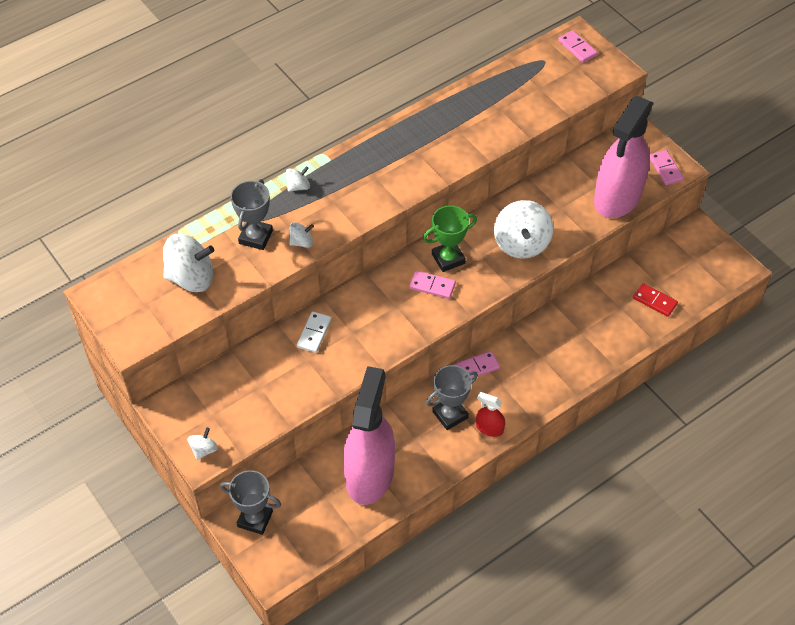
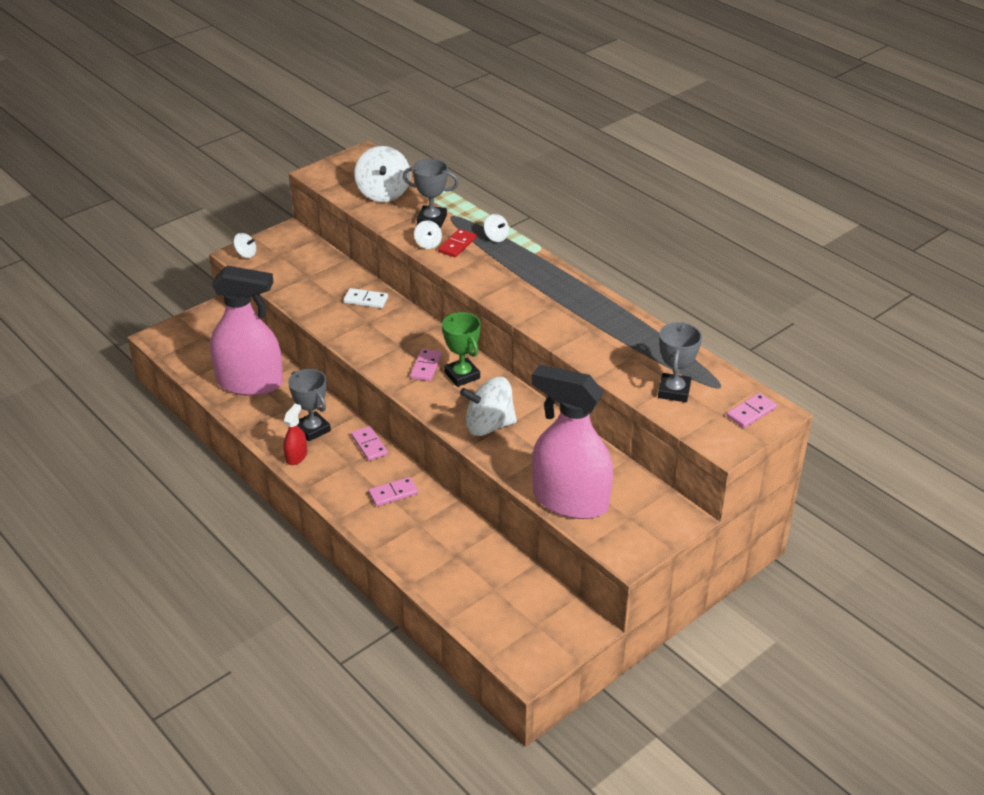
camera: 85 degrees right, 15 degrees down
grey trophy [220,470,281,535] -> grey trophy moved to [658,322,702,402]
red domino [633,283,678,317] -> red domino moved to [438,229,476,257]
pink domino [650,150,684,185] -> pink domino moved to [368,477,418,506]

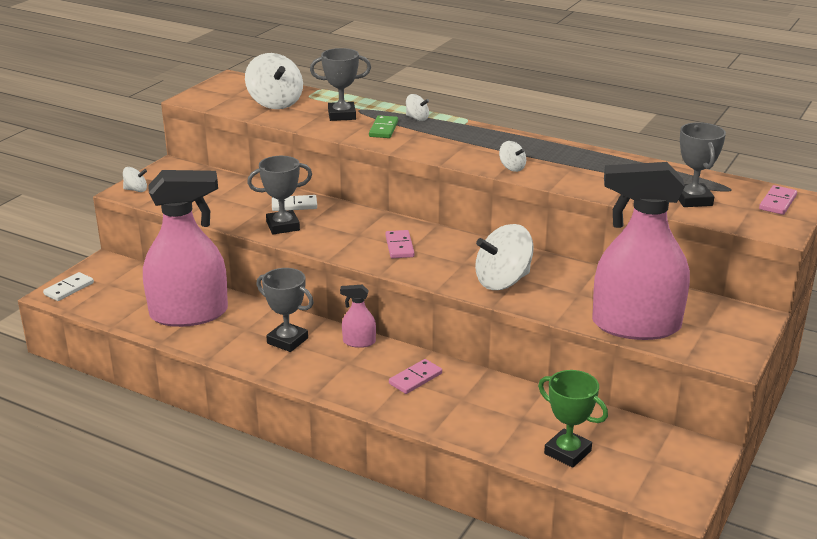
camera: 20 degrees left, 10 degrees down
red spray bottle [283,404,307,465] -> none
pink domino [351,426,388,461] -> pink spray bottle [340,285,376,348]
white spinning top [414,220,442,249] -> white spinning top moved to [499,141,526,172]
red domino [438,229,476,257] -> green domino [369,115,398,138]
green trophy [442,312,481,387] -> green trophy moved to [538,370,608,468]
none -> white domino [43,272,94,301]
none -> grey trophy [247,156,312,234]

